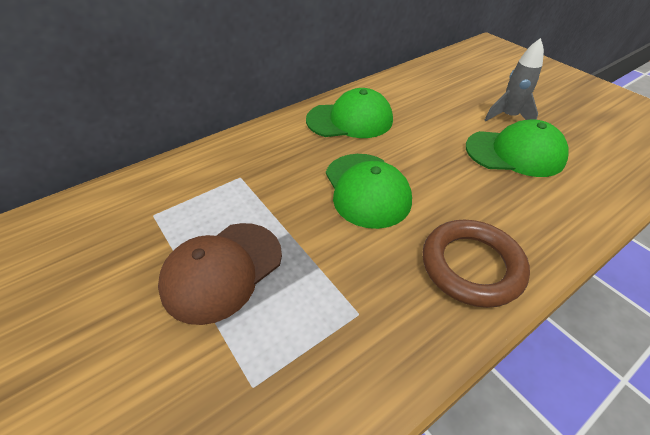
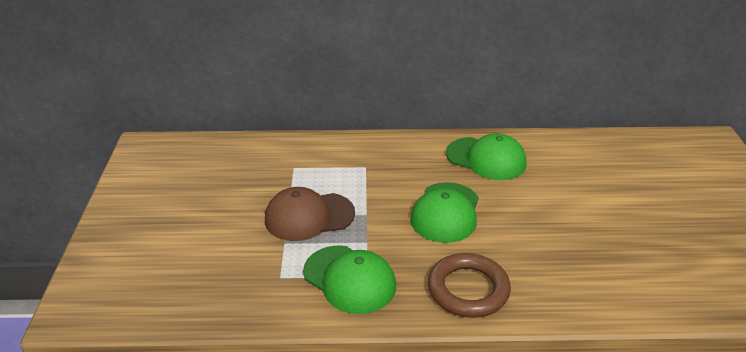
camera: 35 degrees right, 10 degrees down
green cap [466,120,569,177] -> green cap moved to [303,245,396,314]
grey rocket [485,38,544,121] -> none

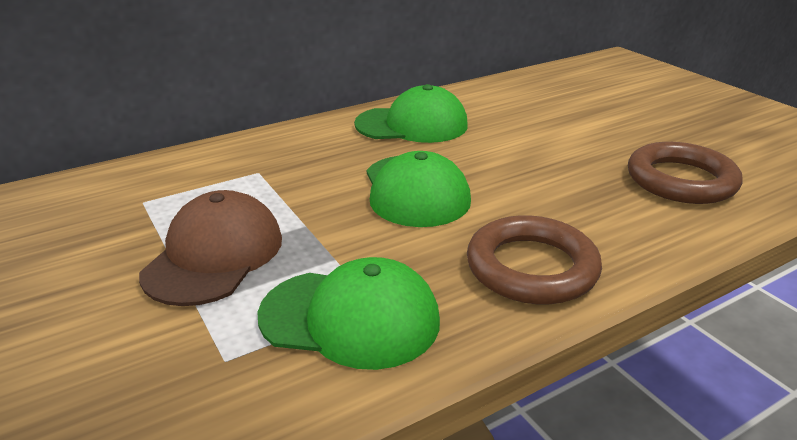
camera: 30 degrees left, 5 degrees down
brown cap [265,187,355,241] -> brown cap turned 150 degrees clockwise [139,190,282,306]
none -> brown ring [628,142,743,204]

